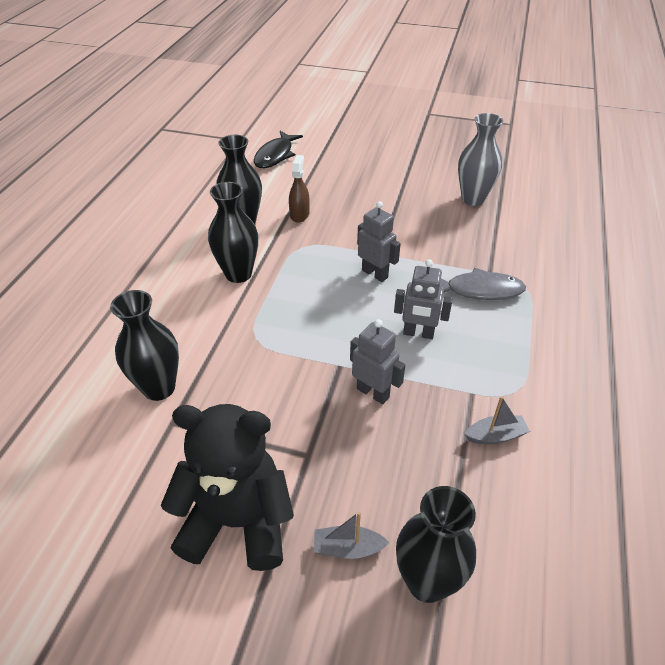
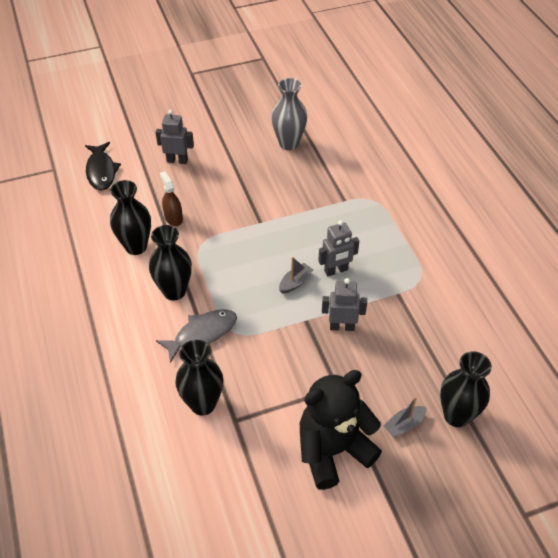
camera: 35 degrees left, 5 degrees up
grey robot [357,201,401,282] -> grey robot moved to [156,110,194,164]
grey fish [440,268,526,300] -> grey fish moved to [156,309,237,363]
grey boat [465,396,530,444] -> grey boat moved to [279,257,313,294]

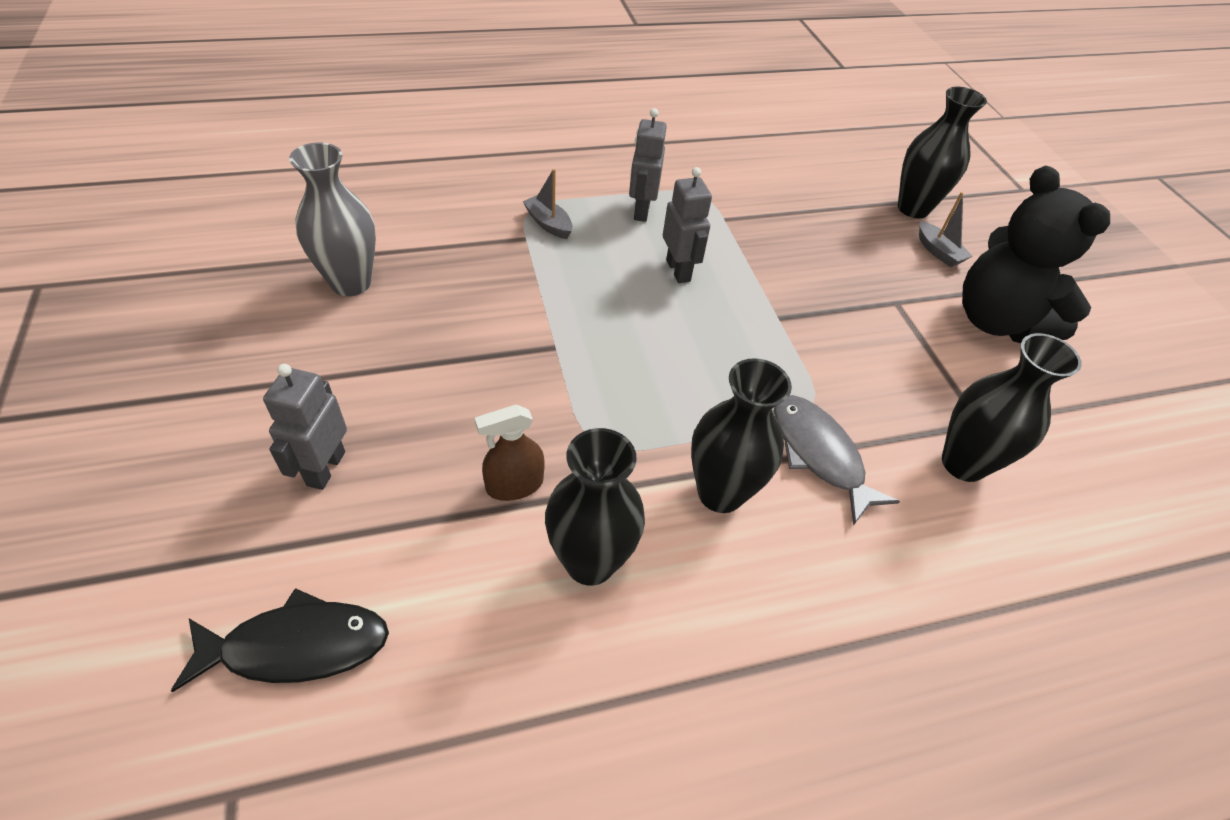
camera: 90 degrees left, 0 degrees up
grey boat [279,257,313,294] -> grey boat moved to [523,169,573,239]
grey robot [322,278,367,331] -> grey robot moved to [629,108,667,222]

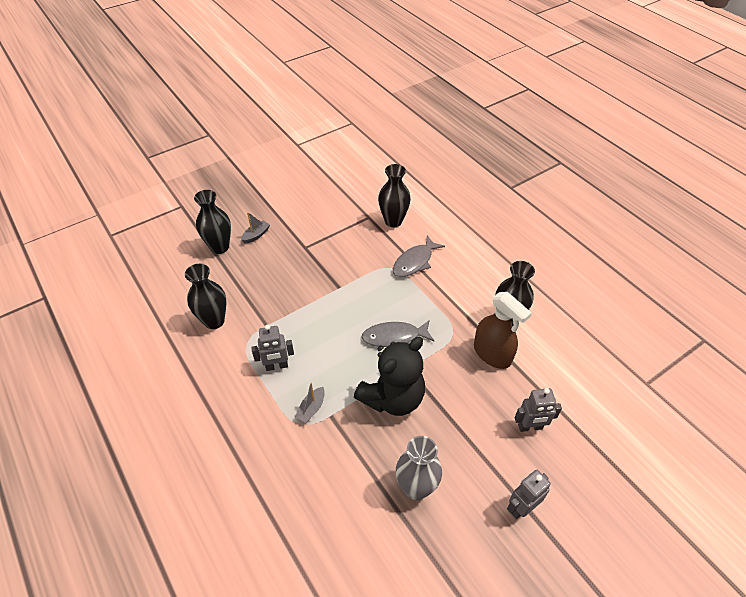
camera: 105 degrees left, 0 degrees up
black fish [171,588,389,692] -> none
brown spray bottle [475,405,545,501] -> brown spray bottle [474,292,532,369], size x1.68
grey robot [663,167,712,283] -> grey robot moved to [507,470,551,519]
black vase [691,358,792,513] -> black vase moved to [185,264,227,329]
black teddy bear [962,166,1110,343] -> black teddy bear moved to [354,337,425,416]
none -> grey fish [361,320,434,347]

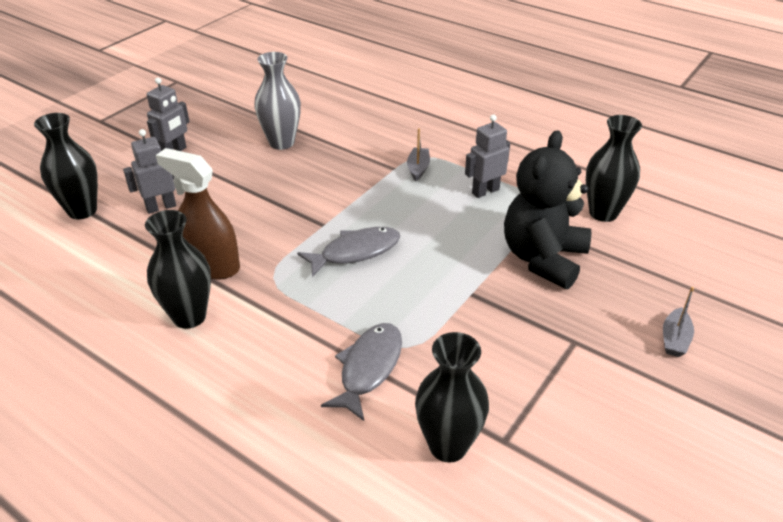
camera: 160 degrees right, 10 degrees down
black vase [194,190,231,254] -> black vase moved to [34,113,98,219]
black teddy bear [354,337,425,416] -> black teddy bear moved to [504,130,591,289]

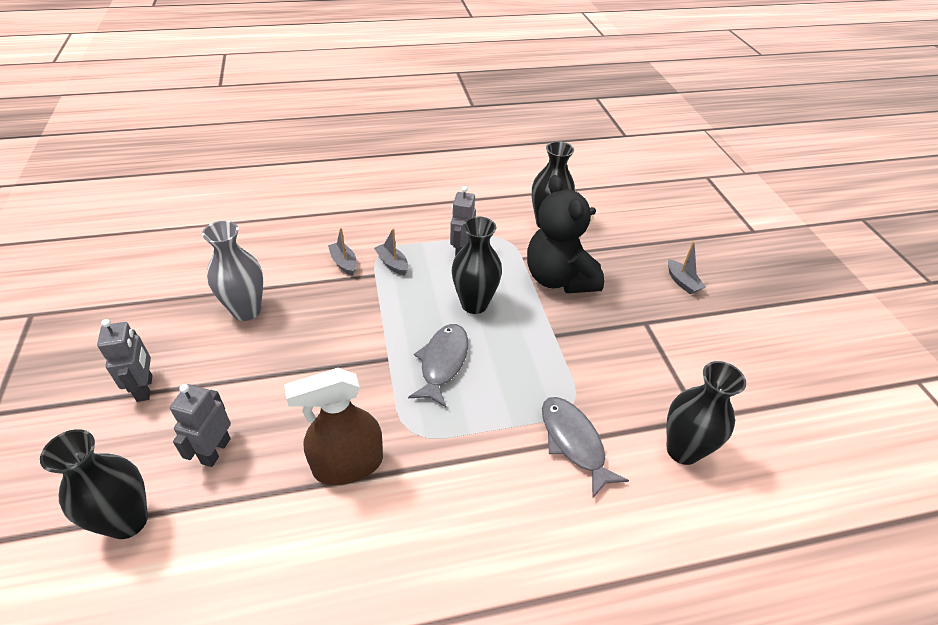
camera: 50 degrees left, 5 degrees up
black vase [145,210,211,329] -> black vase moved to [452,217,502,314]
none -> grey boat [328,228,357,276]

